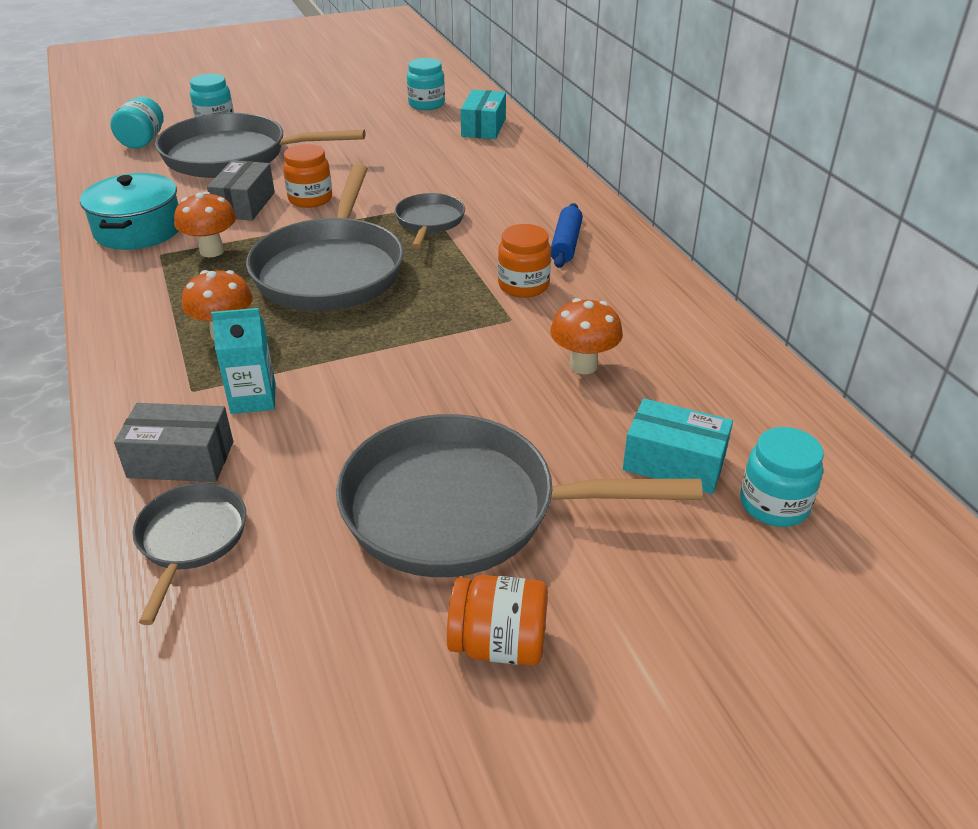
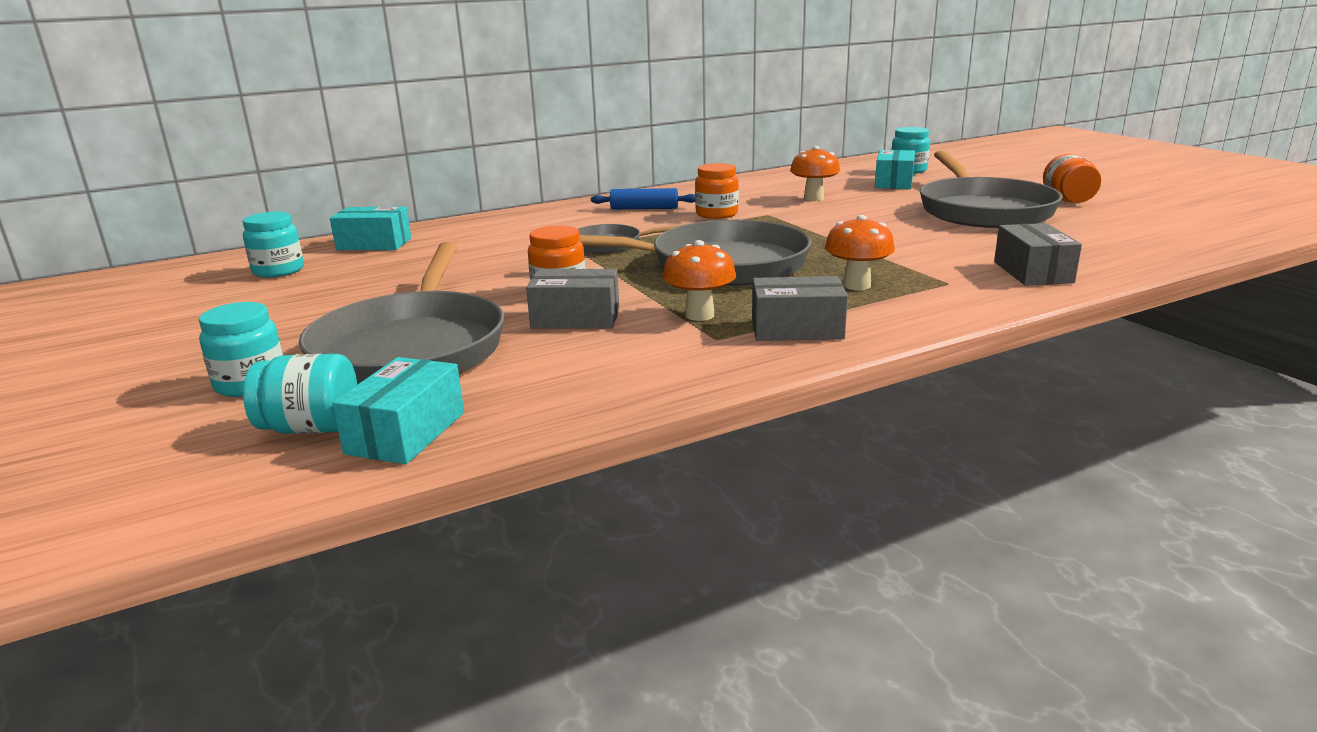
camera: 95 degrees left, 15 degrees down
turquoise pot [80,173,178,250] -> none
grey pan [132,483,246,625] -> none
turquoise carton [211,308,276,414] -> none
none -> turquoise box [332,357,464,464]
none -> grey box [752,276,848,341]

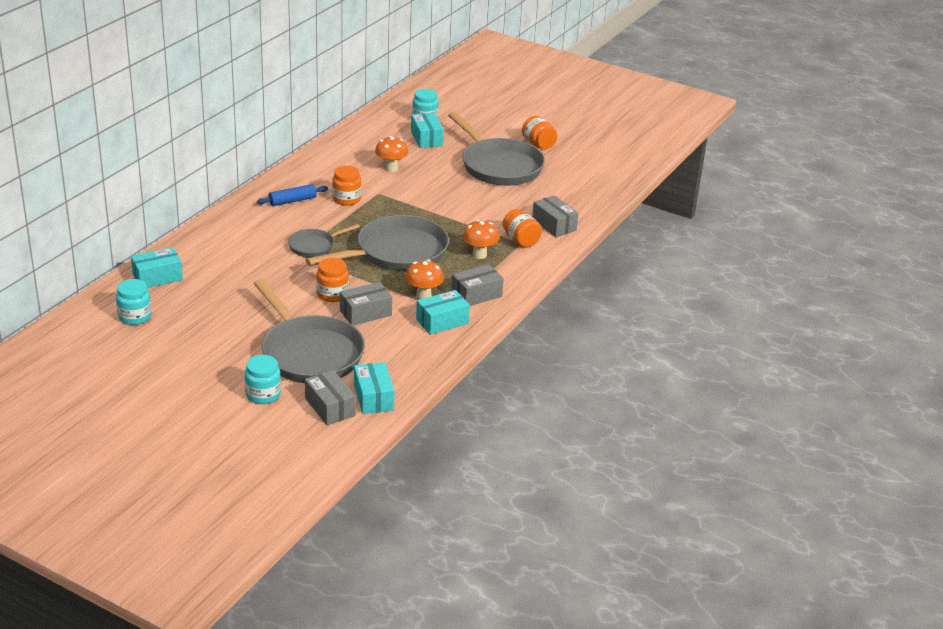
camera: 35 degrees left, 10 degrees up
turquoise jar [243,354,357,434] -> grey box [305,370,356,425]
none -> turquoise box [416,290,470,335]
none -> orange jar [503,209,542,248]

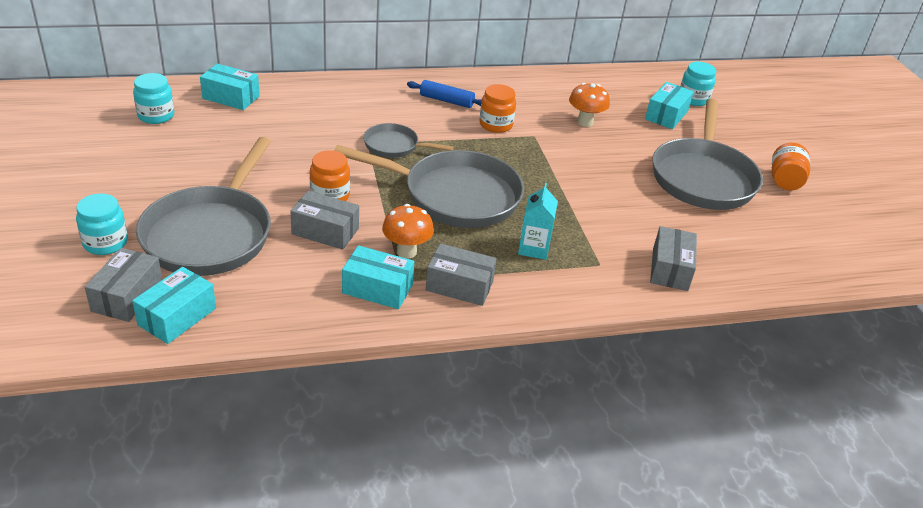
camera: 45 degrees right, 5 degrees up
orange mushroom [463,220,499,259] -> turquoise carton [518,183,558,260]
orange jar [503,209,542,248] -> none

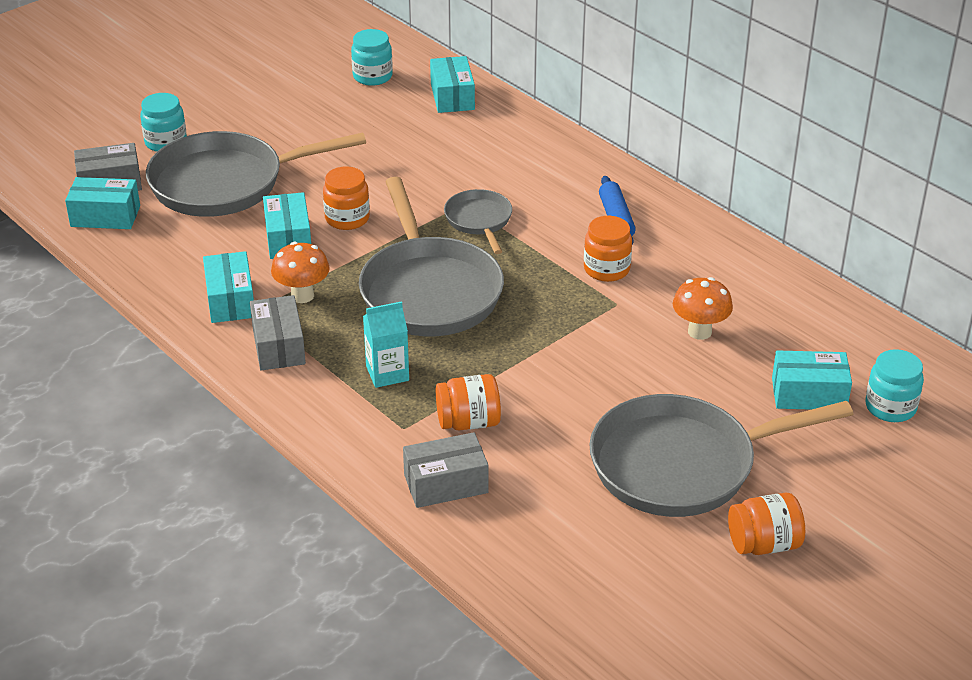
camera: 65 degrees right, 0 degrees up
grey box [290,191,359,250] -> turquoise box [263,192,311,259]
none -> orange jar [436,374,501,430]

